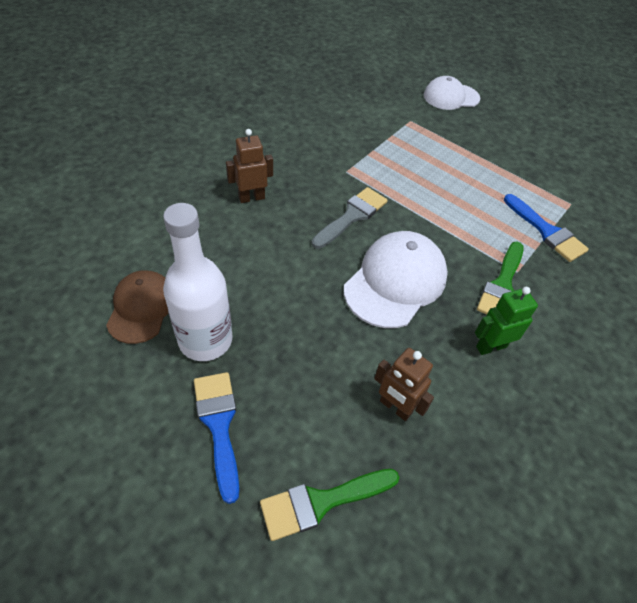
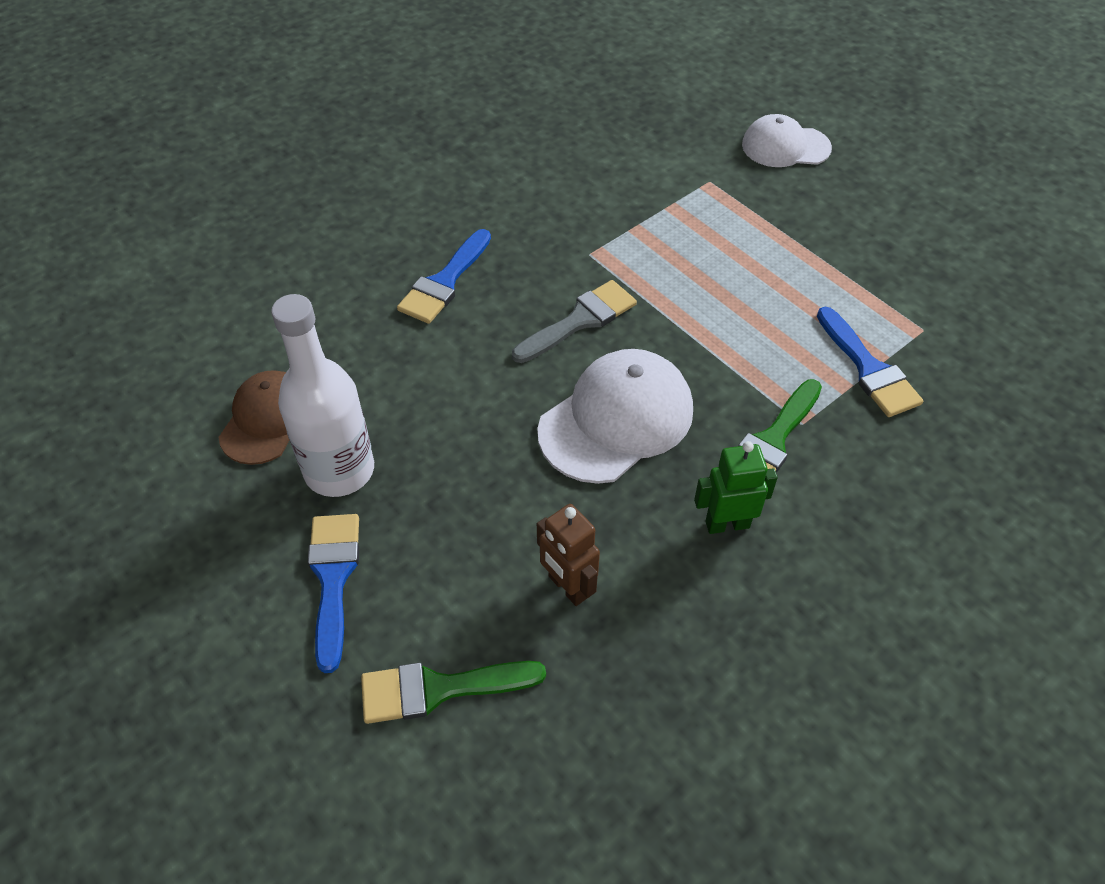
camera: 15 degrees right, 0 degrees up
brown robot [226,129,273,203] -> blue brush [397,229,491,324]

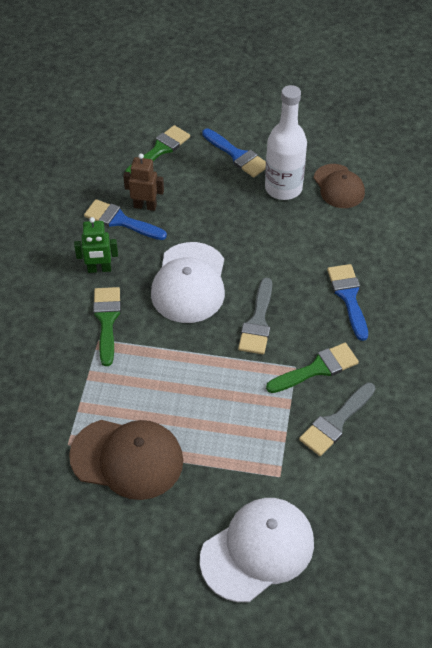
camera: 140 degrees right, 0 degrees up
green robot [694,441,778,534] -> green robot turned 45 degrees clockwise [74,217,118,273]
white cap [742,114,832,167] -> white cap [200,498,314,602], size x1.53
blue brush [817,307,923,417] -> blue brush moved to [84,199,167,240]
none -> brown cap [69,420,183,500]
none -> green brush [266,343,359,393]
none -> grey brush [299,382,376,456]

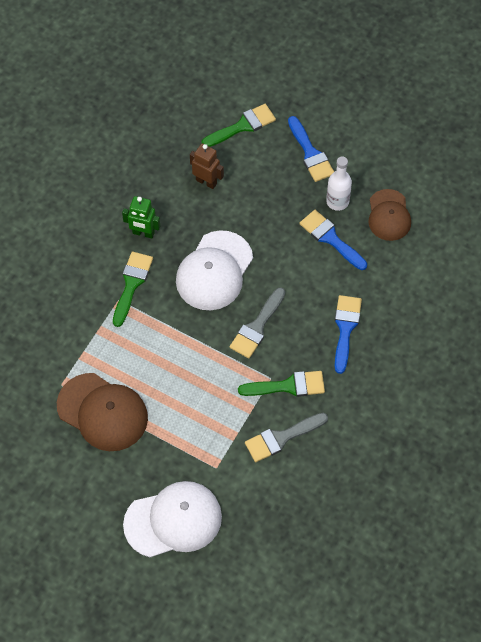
camera: 20 degrees right, 10 degrees up
blue brush [84,199,167,240] -> blue brush moved to [300,210,367,270]
white bottle [265,85,307,200] -> white bottle [326,157,352,211], size x0.64

